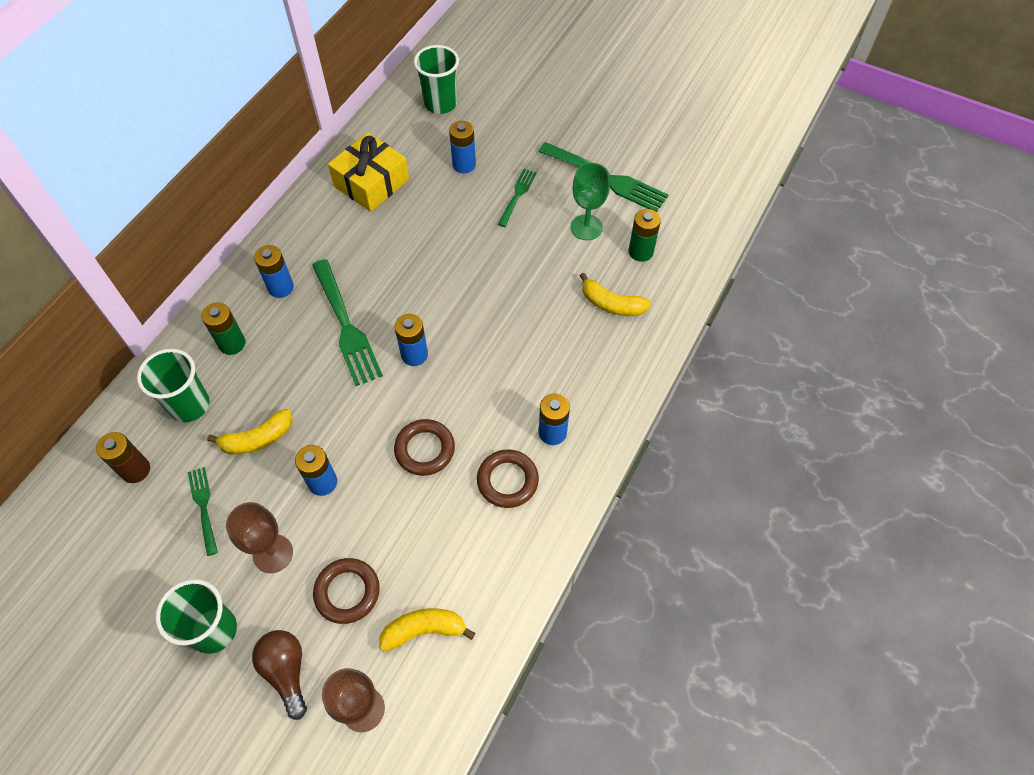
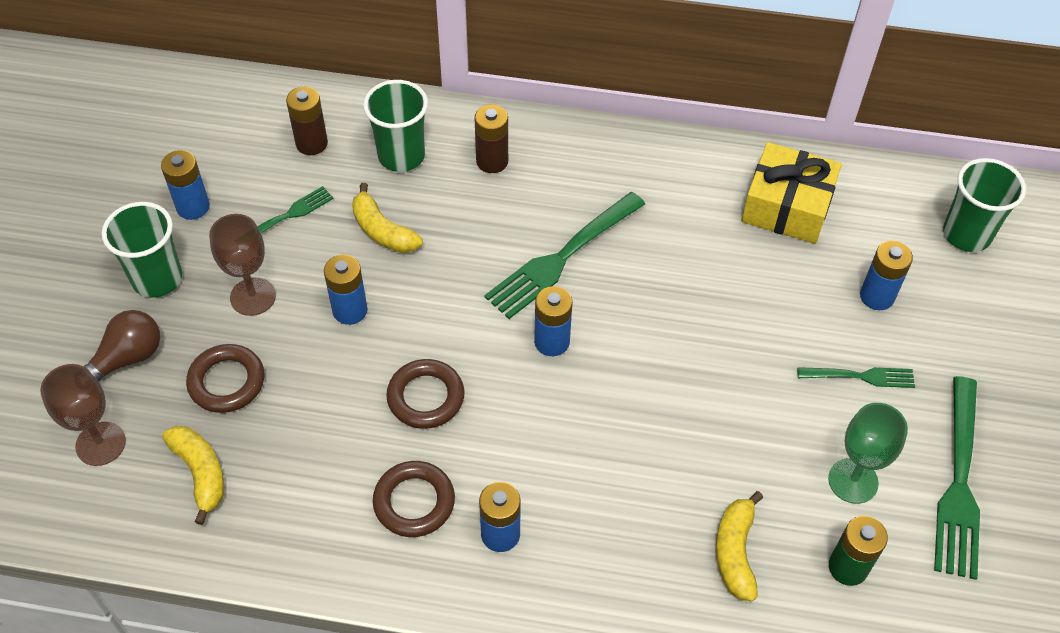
camera: 70 degrees right, 5 degrees down
green battery [202,302,245,355] -> brown battery [475,105,508,173]
blue battery [254,245,294,298] -> blue battery moved to [161,150,210,220]

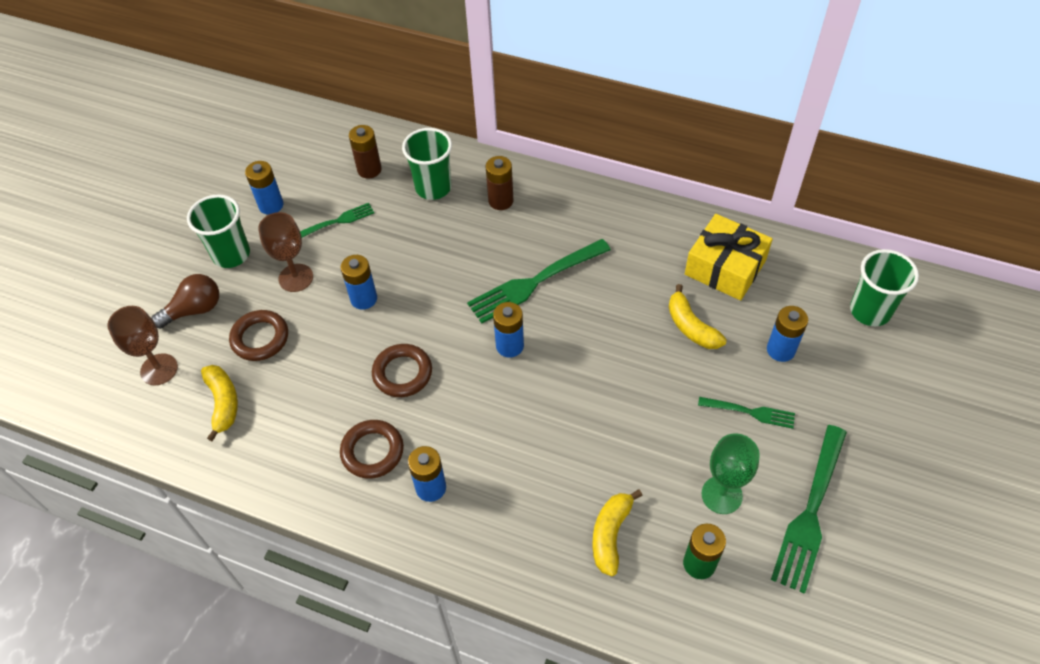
camera: 15 degrees right, 0 degrees up
yellow banana [352,183,423,253] -> yellow banana moved to [669,284,727,349]

